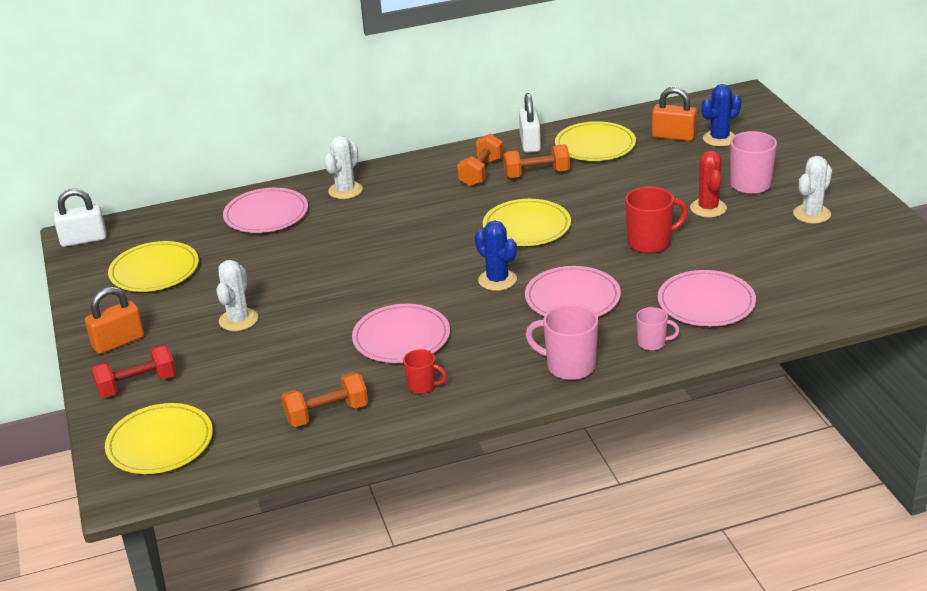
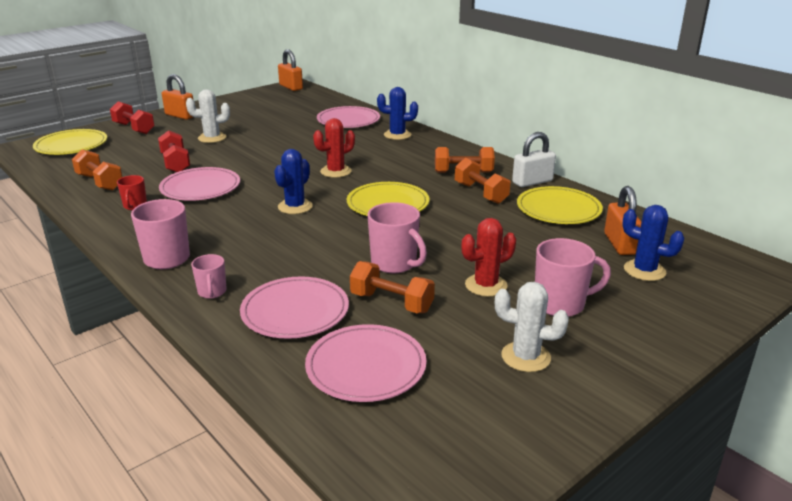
camera: 65 degrees right, 5 degrees down
white padlock [54,189,106,247] -> orange padlock [278,49,303,91]
yellow plate [108,241,199,292] -> none
white cactus [324,136,363,199] -> blue cactus [377,87,418,140]
pink plate [525,266,621,317] -> pink plate moved to [305,324,427,402]
red mug [625,187,688,254] -> pink mug [367,202,427,273]
none -> red dumbbell [158,130,190,172]
none -> red cactus [313,118,355,178]
none -> orange dumbbell [350,261,435,313]

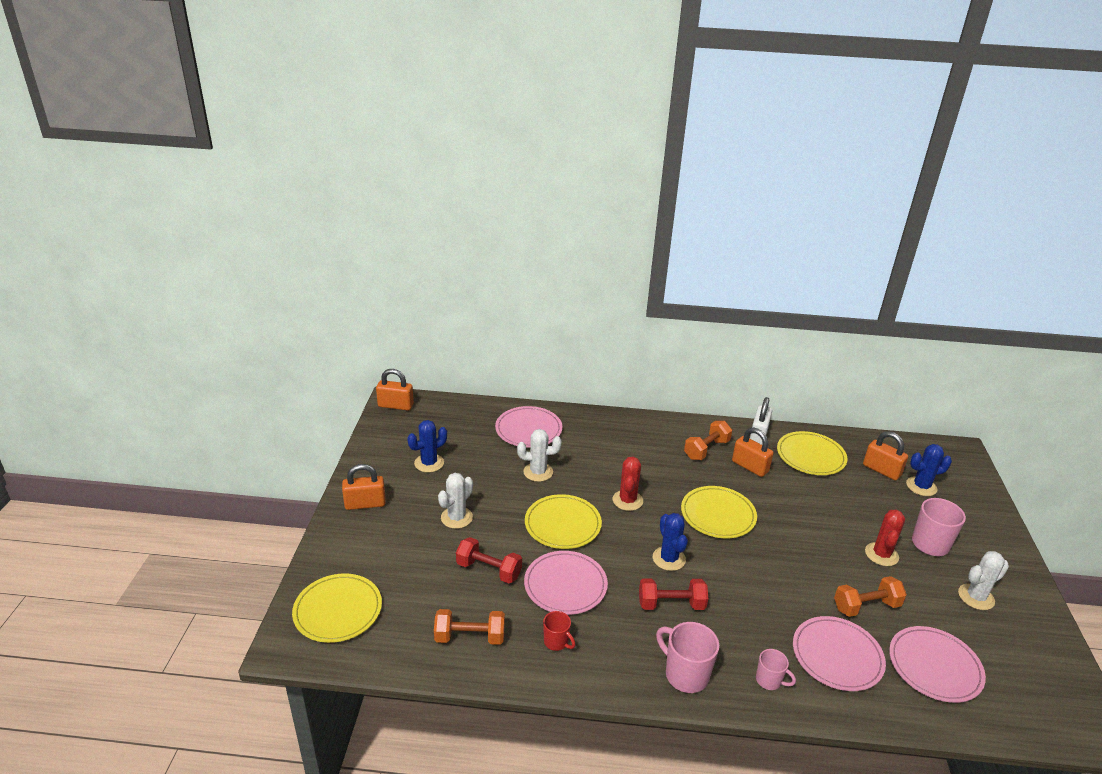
camera: 45 degrees left, 5 degrees up
red dumbbell [110,101,155,134] -> red dumbbell moved to [639,578,708,610]
pink mug [367,202,427,273] -> none
blue cactus [377,87,418,140] -> blue cactus moved to [407,420,447,473]
orange dumbbell [455,158,510,204] -> orange padlock [732,428,774,477]
none -> white cactus [517,429,562,482]
none -> yellow plate [525,494,602,549]

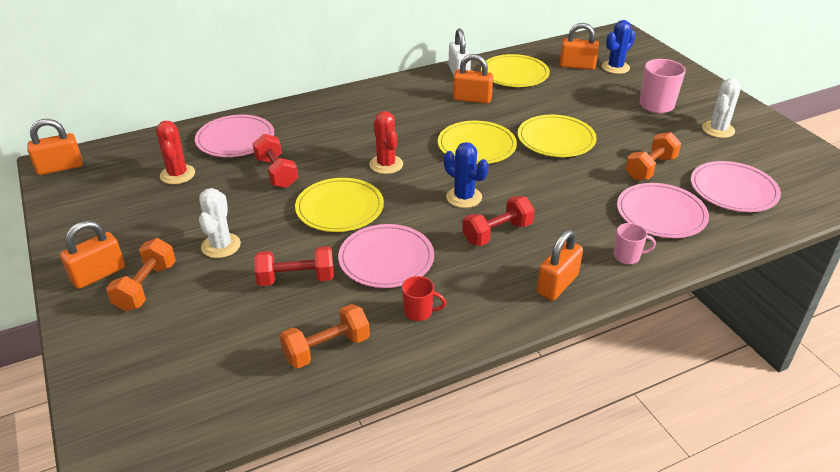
camera: 30 degrees left, 5 degrees up
yellow plate [292,574,382,643] -> yellow plate moved to [518,115,597,157]
blue cactus [407,420,447,473] -> none
white cactus [517,429,562,482] -> red dumbbell [253,134,298,188]
pink mug [656,622,719,693] -> orange padlock [537,229,583,301]
orange dumbbell [684,421,732,460] -> orange dumbbell moved to [106,238,176,311]
red cactus [865,510,905,566] -> red cactus moved to [156,121,195,184]

